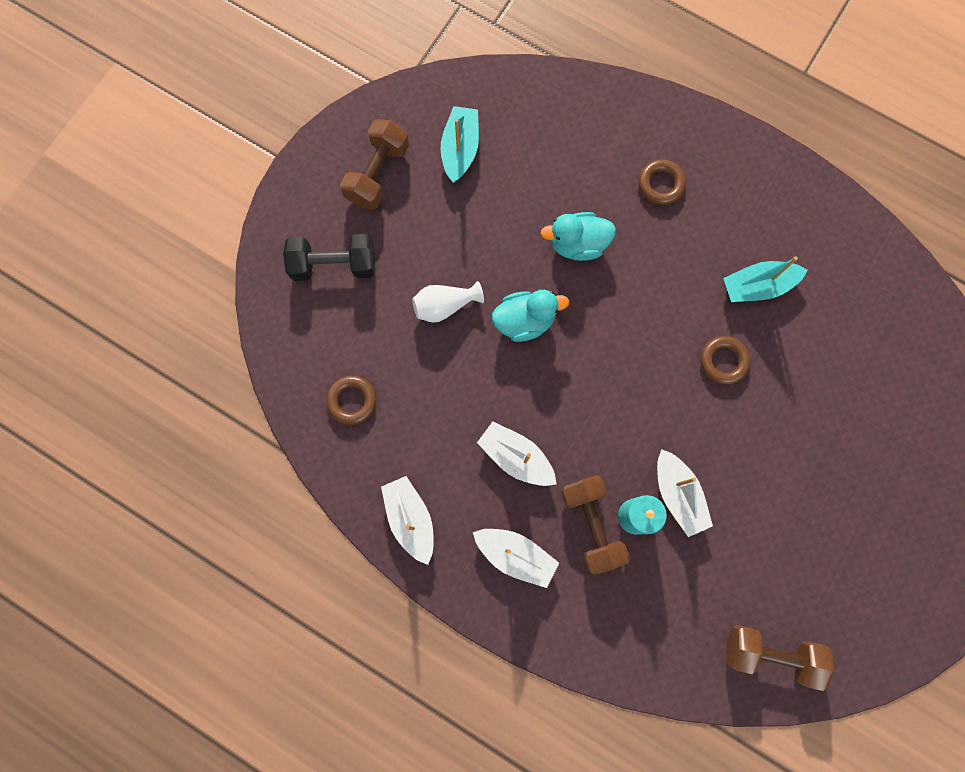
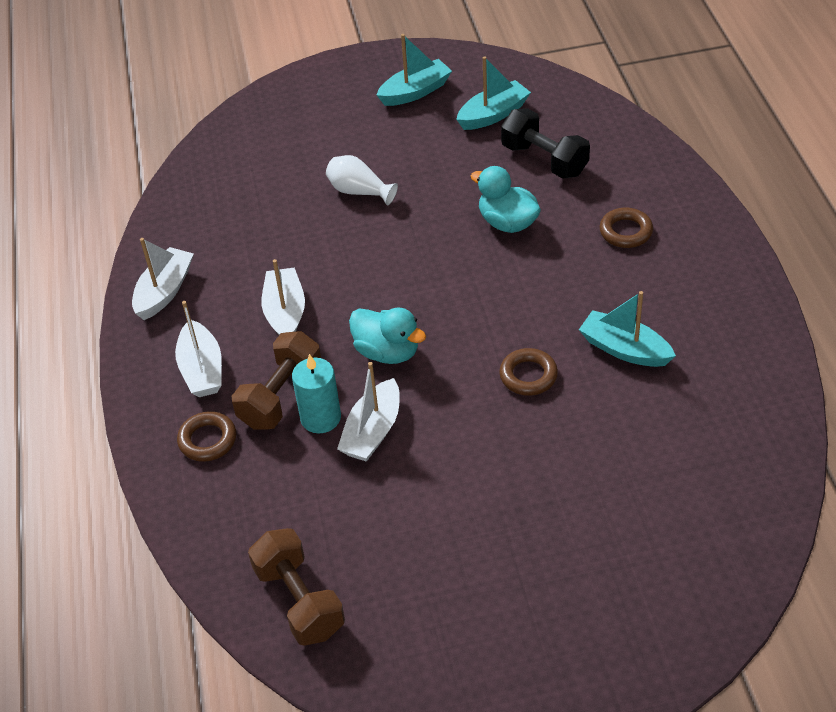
camera: 50 degrees right, 30 degrees down
black dumbbell [283,234,375,281] -> black dumbbell moved to [501,108,590,179]
brown ring [326,376,376,425] -> brown ring moved to [177,411,236,462]
brown dumbbell [340,119,409,210] -> turquoise boat [377,34,452,106]
turquoise duck [492,290,569,342] -> turquoise duck moved to [349,308,426,364]

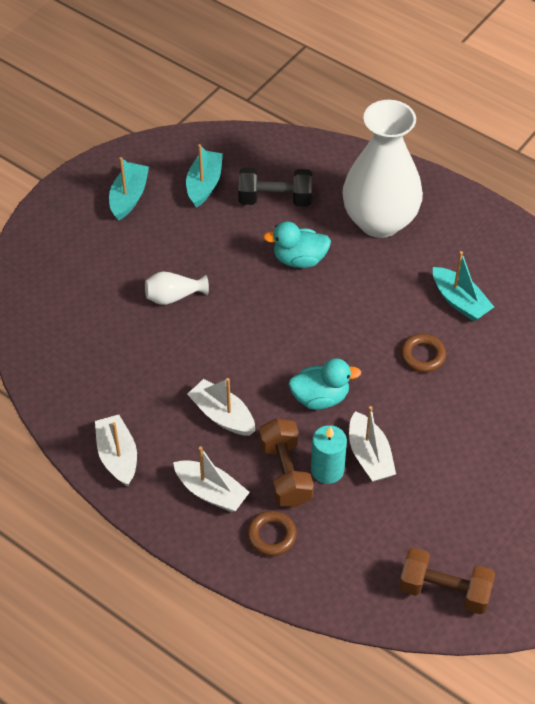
camera: 45 degrees left, 5 degrees up
turquoise boat [579,291,676,367] -> turquoise boat turned 120 degrees counterclockwise [433,251,494,322]
brown ring [600,208,653,248] -> white vase [342,100,423,238]

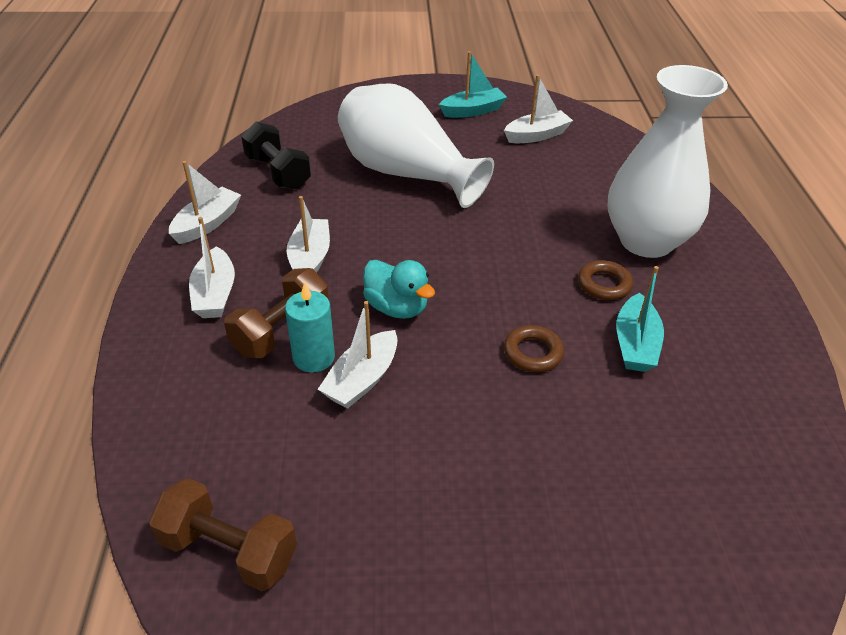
camera: 50 degrees right, 10 degrees down
white vase [145,271,209,305] -> white vase [338,84,494,208], size x2.45
turquoise boat [186,144,223,208] -> white boat [504,75,573,143]
black dumbbell [238,167,312,207] -> black dumbbell moved to [241,122,311,190]
brown ring [247,511,297,556] -> brown ring moved to [578,260,633,300]
turquoise duck [263,221,331,268] -> none
brown dumbbell [399,547,495,615] -> brown dumbbell turned 45 degrees counterclockwise [149,478,297,591]

